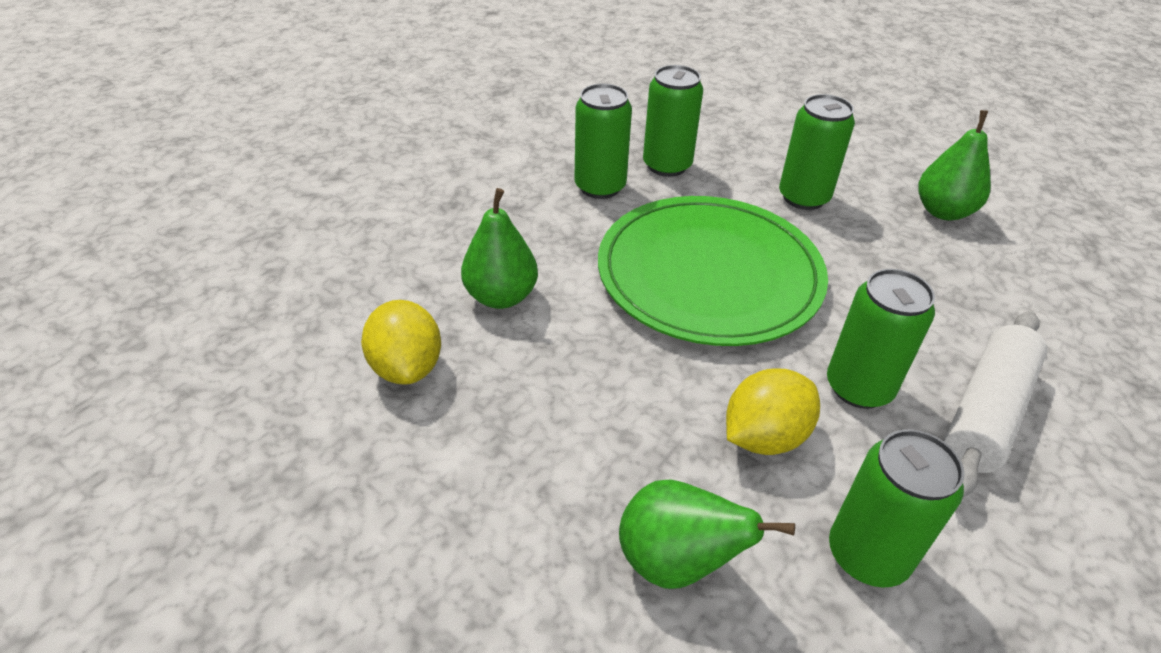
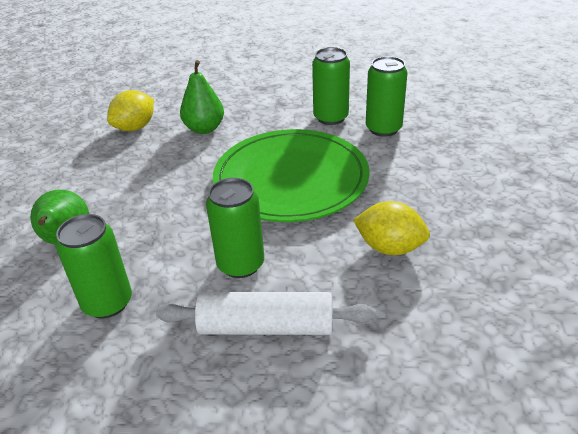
camera: 60 degrees right, 5 degrees down
yellow lemon [726,368,820,455] -> yellow lemon moved to [353,201,430,255]
green can [779,94,855,210] -> none
green pear [918,110,991,220] -> none

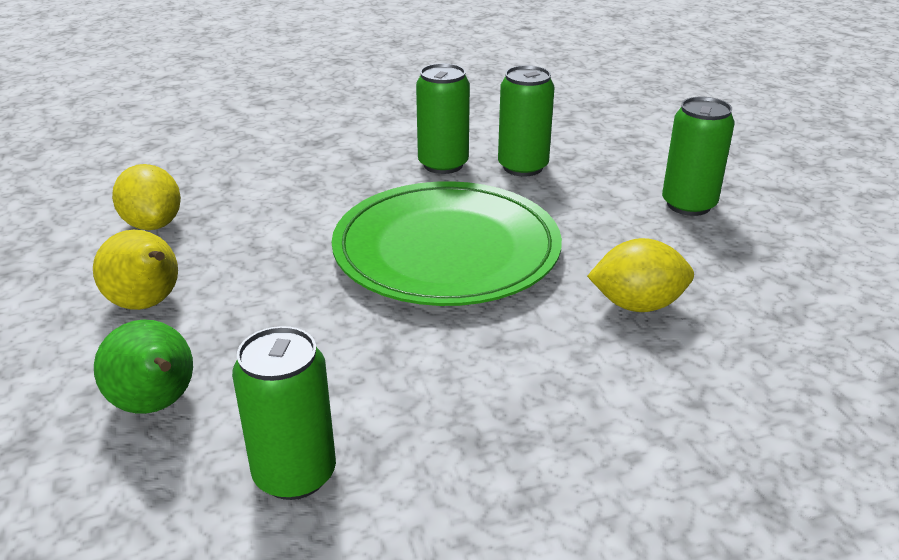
camera: 25 degrees left, 5 degrees down
yellow lemon [107,90,154,131] -> yellow lemon turned 45 degrees counterclockwise [112,164,181,230]
white rolling pin [156,292,376,335] -> none
green pear [180,60,224,134] -> none
green can [206,178,264,278] -> green can moved to [662,97,735,216]
none -> yellow pear [93,230,178,310]

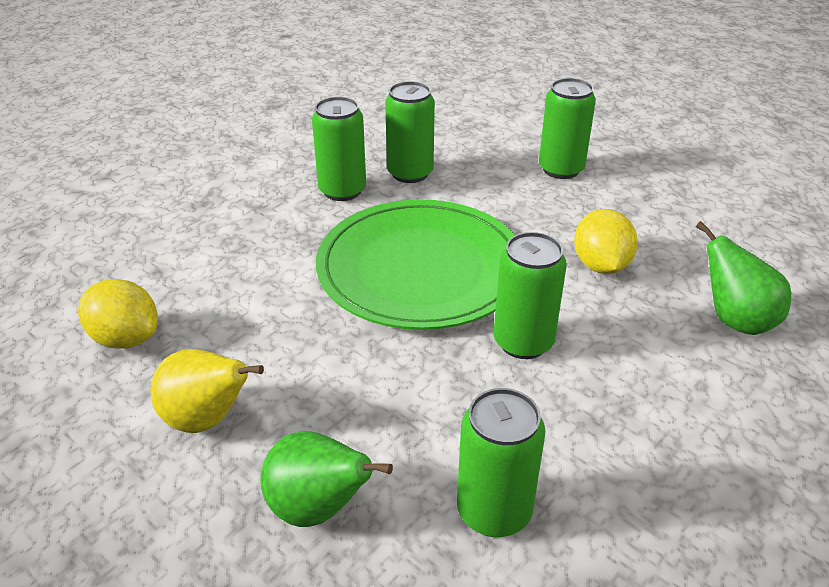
camera: 30 degrees left, 5 degrees up
yellow lemon [587,238,694,312] -> yellow lemon turned 60 degrees counterclockwise [574,209,638,274]
none -> green can [494,232,567,359]
none -> green pear [696,221,791,335]

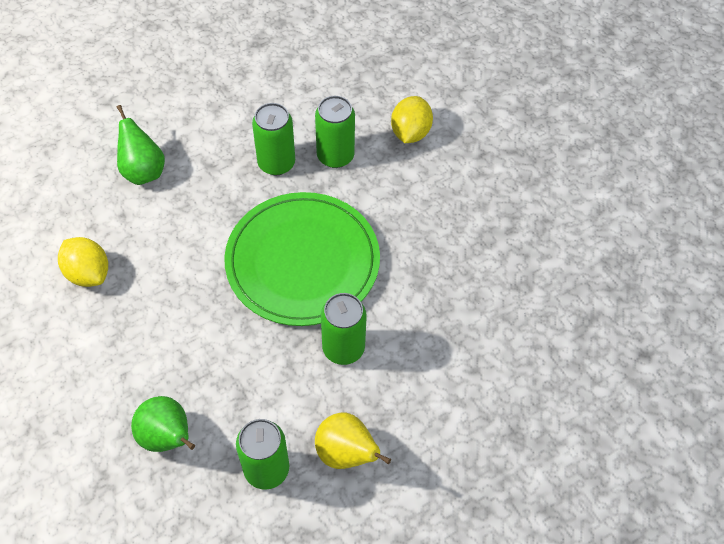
camera: 15 degrees right, 20 degrees up
yellow pear [150,349,264,433] -> yellow pear moved to [315,412,391,469]
green can [539,78,596,179] -> none
yellow lemon [574,209,638,274] -> yellow lemon moved to [391,96,433,143]
green pear [696,221,791,335] -> green pear moved to [117,105,165,185]

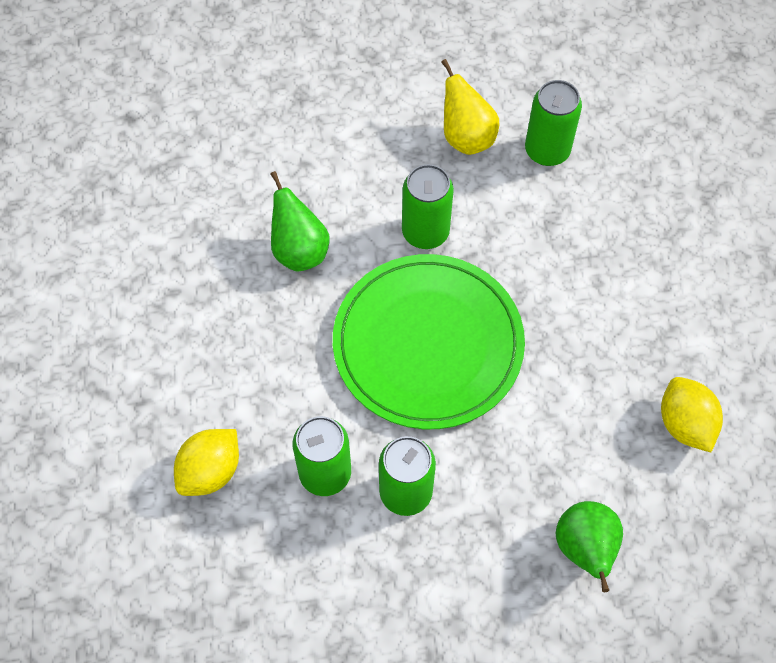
camera: 155 degrees left, 5 degrees up
green pear [131,396,195,452] -> green pear moved to [270,171,330,272]

